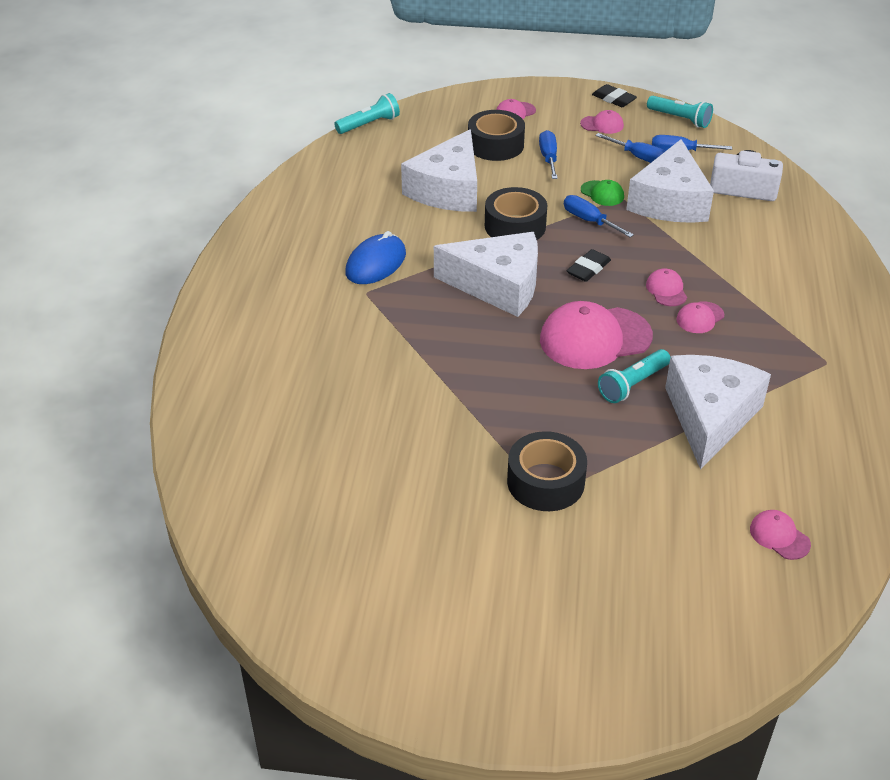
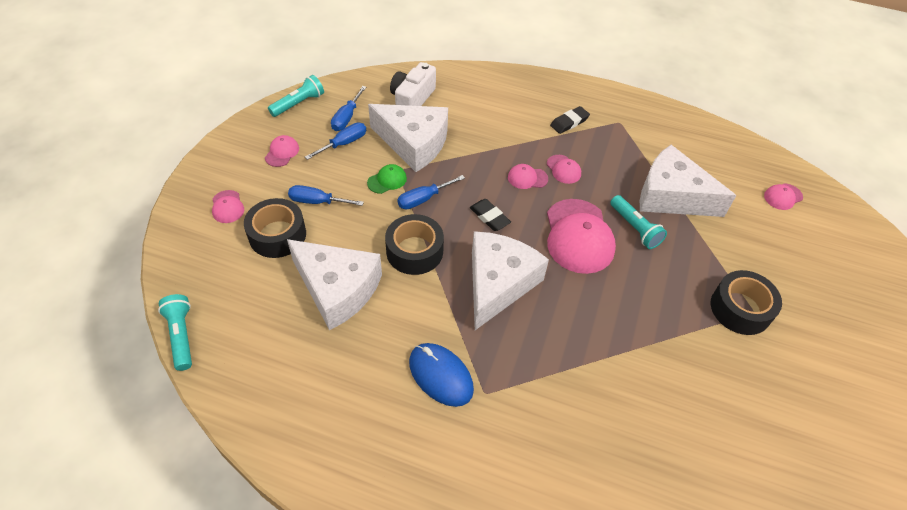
camera: 80 degrees left, 10 degrees up
black eraser [592,84,637,107] -> black eraser moved to [550,106,590,134]

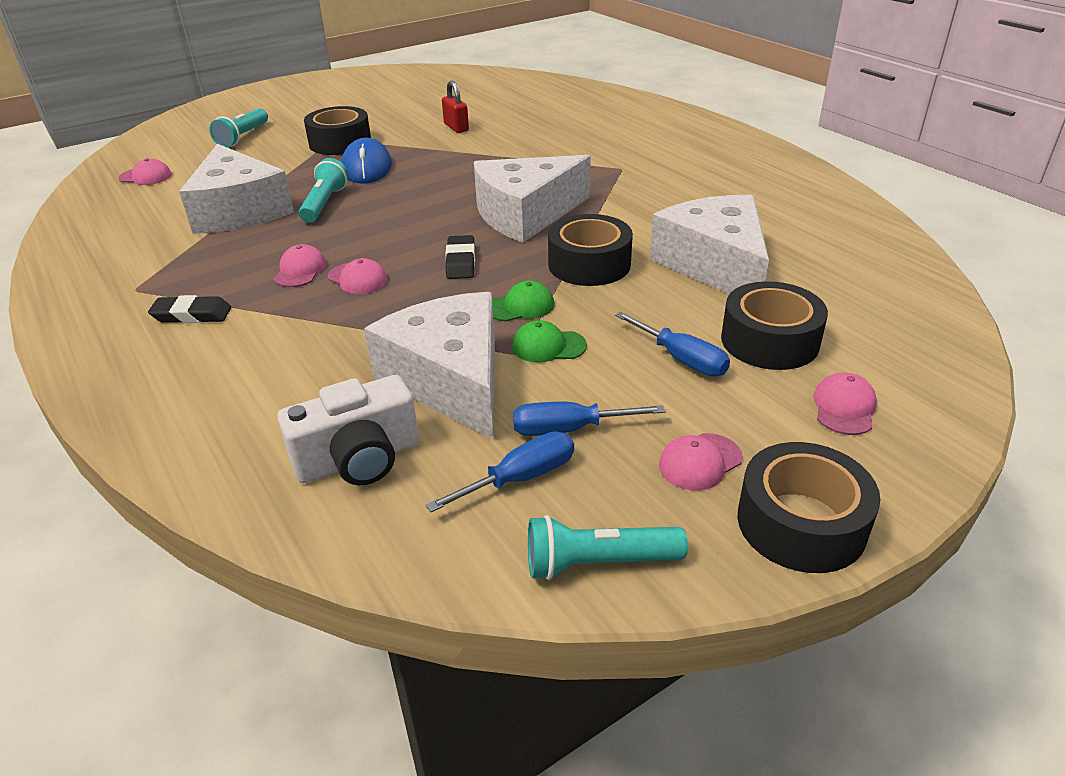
camera: 140 degrees left, 15 degrees down
turquoise flashlight [158,294,192,371] -> turquoise flashlight moved to [209,108,268,147]
blue screwdriver [397,175,465,209] -> green cap [492,281,555,322]
blue mouse [409,343,474,407] -> blue mouse moved to [341,138,392,183]
pink cap [547,199,616,274] -> none
none -> red padlock [442,81,469,133]
none -> black tape [737,442,880,573]

